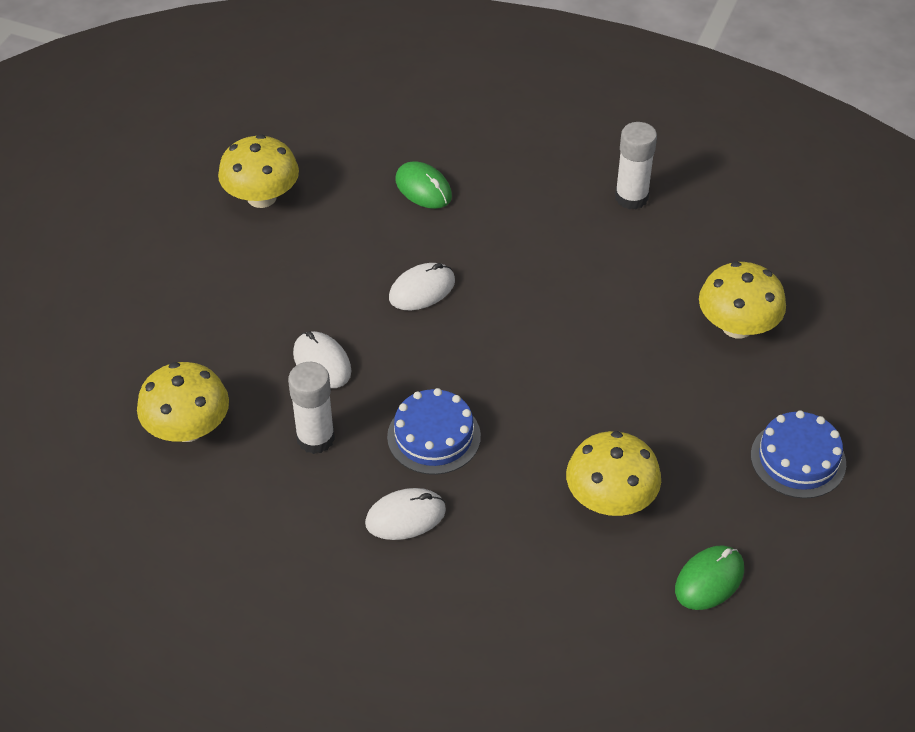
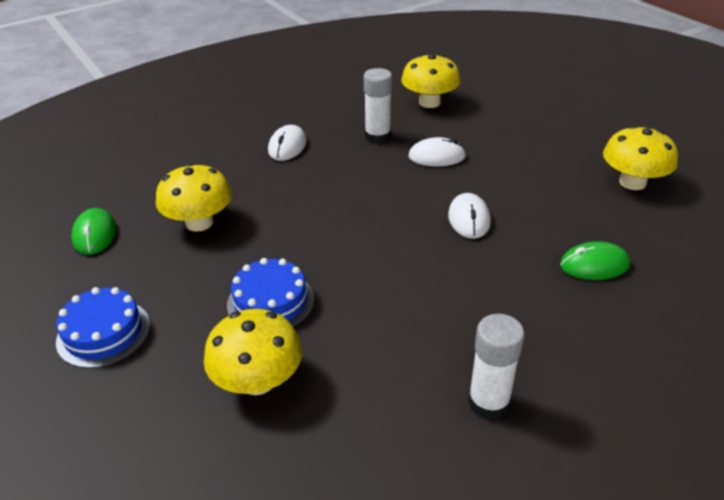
camera: 125 degrees right, 10 degrees down
blue cake [387,388,481,475] -> blue cake moved to [227,258,314,327]

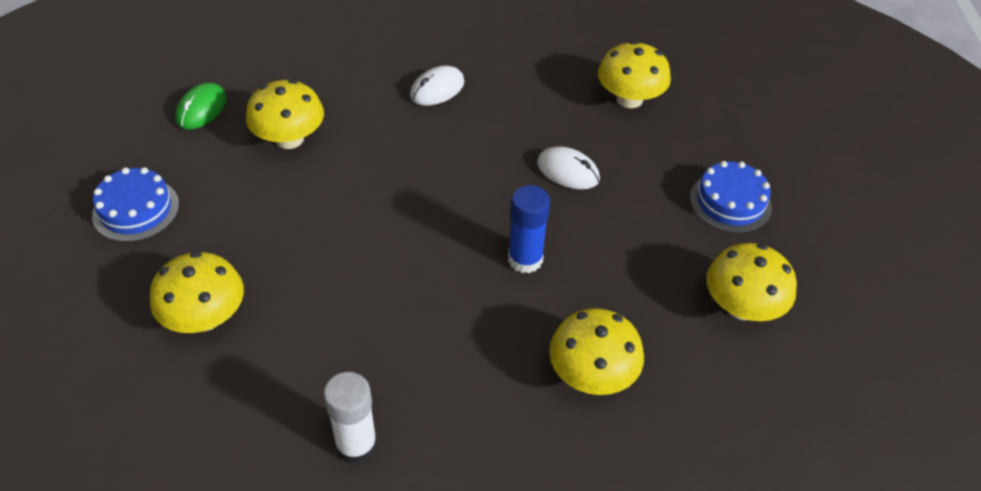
camera: 30 degrees right, 10 degrees up
blue cake [227,258,314,327] -> blue cake moved to [690,161,772,233]
white glue stick [364,68,392,143] -> none
white mouse [448,193,491,239] -> blue glue stick [508,185,550,273]
green mouse [560,241,630,280] -> yellow mushroom [549,308,644,395]

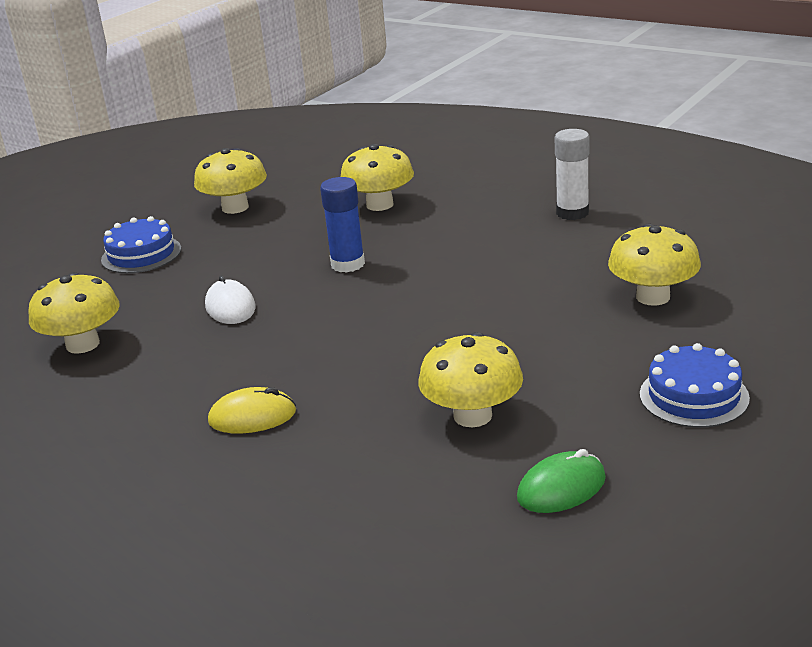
camera: 140 degrees left, 20 degrees down
white mouse [410,66,464,105] -> yellow mouse [208,387,296,434]

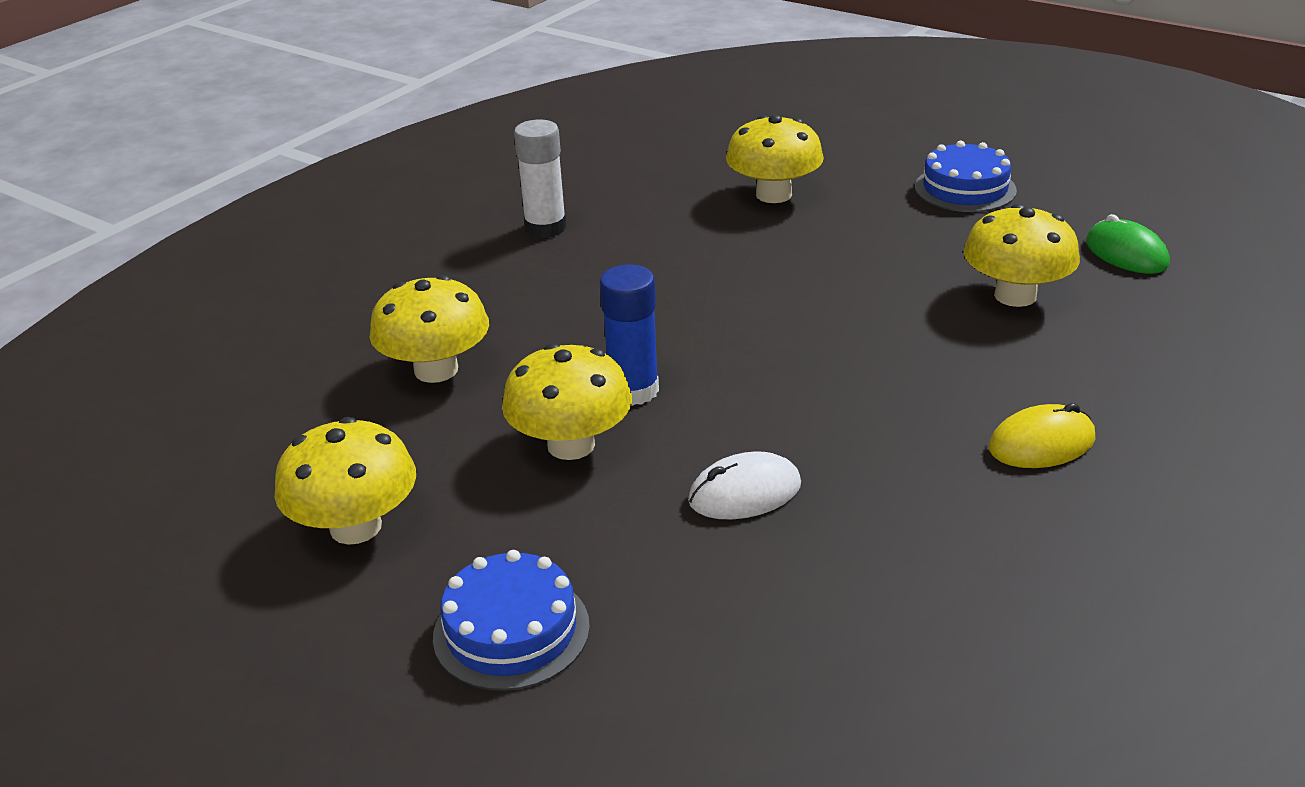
camera: 90 degrees left, 5 degrees up
yellow mushroom [29,272,120,354] -> yellow mushroom moved to [502,343,632,460]
yellow mouse [208,387,296,434] -> yellow mouse turned 75 degrees clockwise [989,403,1095,468]

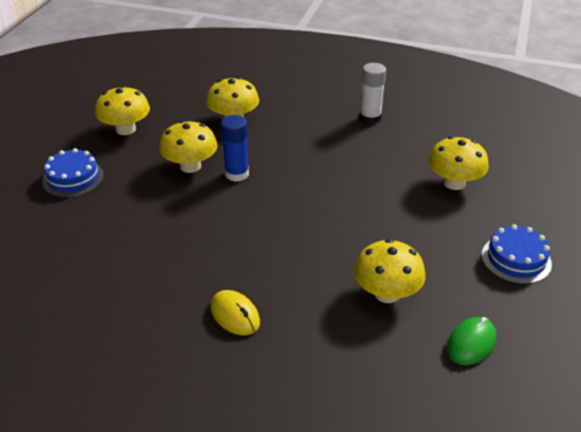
camera: 70 degrees right, 5 degrees up
white mouse [688,451,801,519] -> none

